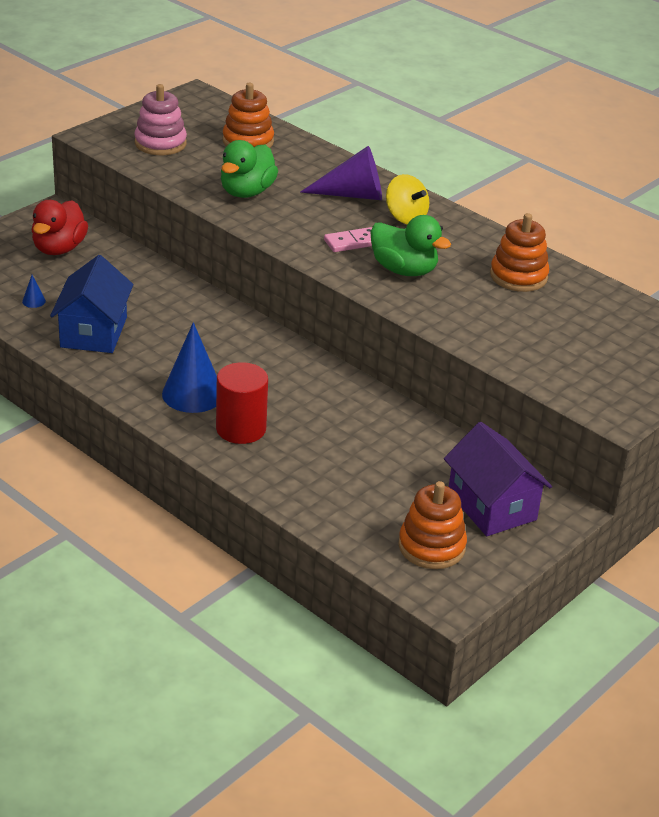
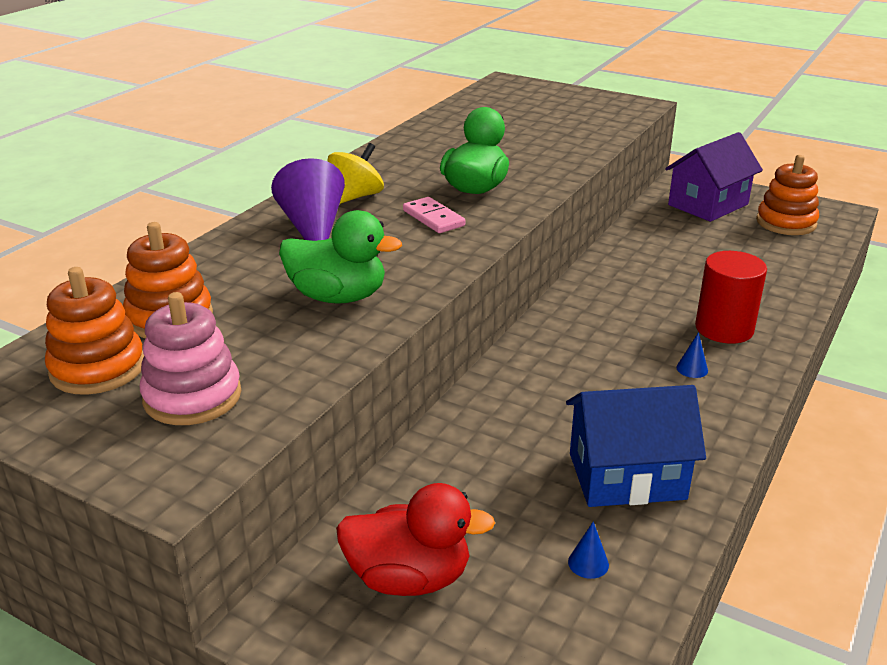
camera: 100 degrees left, 5 degrees down
blue cone [162,322,217,413] -> blue cone [676,332,708,378], size x0.40
orange stacking toy [490,213,549,292] -> orange stacking toy moved to [45,267,144,395]

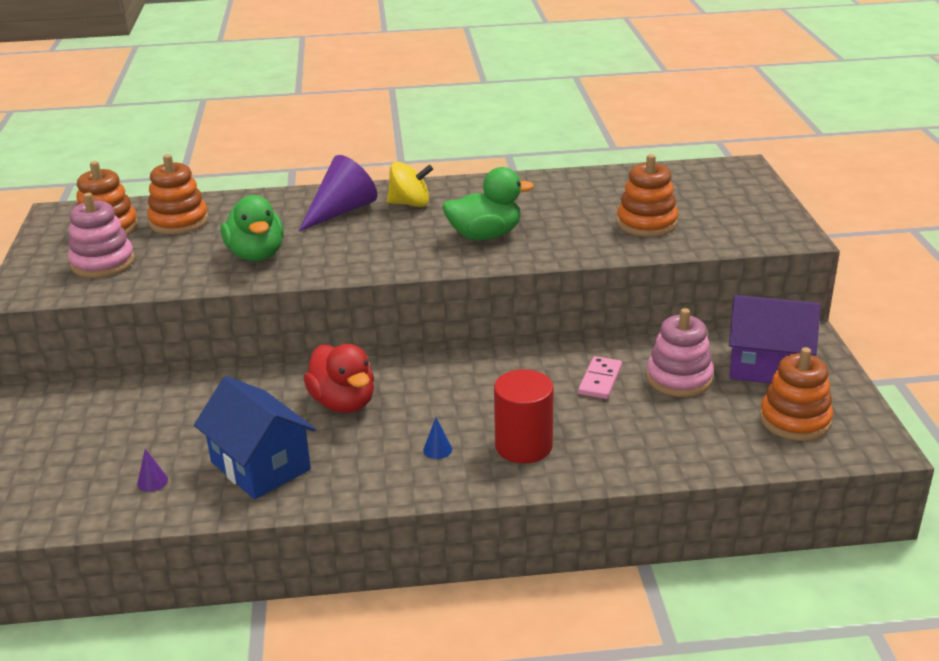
camera: 55 degrees right, 0 degrees up
red duck [336,483,495,596] -> red duck moved to [304,344,374,413]
pink domino [403,197,465,233] -> pink domino moved to [578,356,622,399]
blue cone [568,521,609,579] -> purple cone [137,449,168,492]
none -> orange stacking toy [617,154,678,237]
none -> pink stacking toy [646,308,714,397]

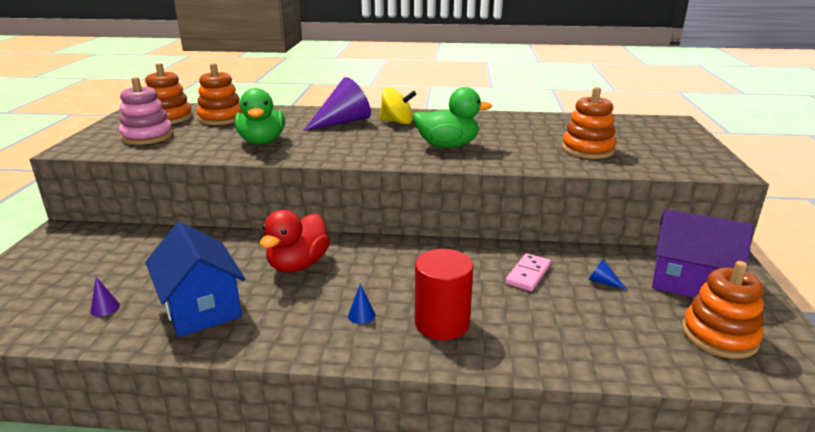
camera: 10 degrees right, 5 degrees down
red duck [304,344,374,413] -> red duck turned 45 degrees clockwise [260,210,330,272]
pink stacking toy [646,308,714,397] -> blue cone [589,260,627,290]

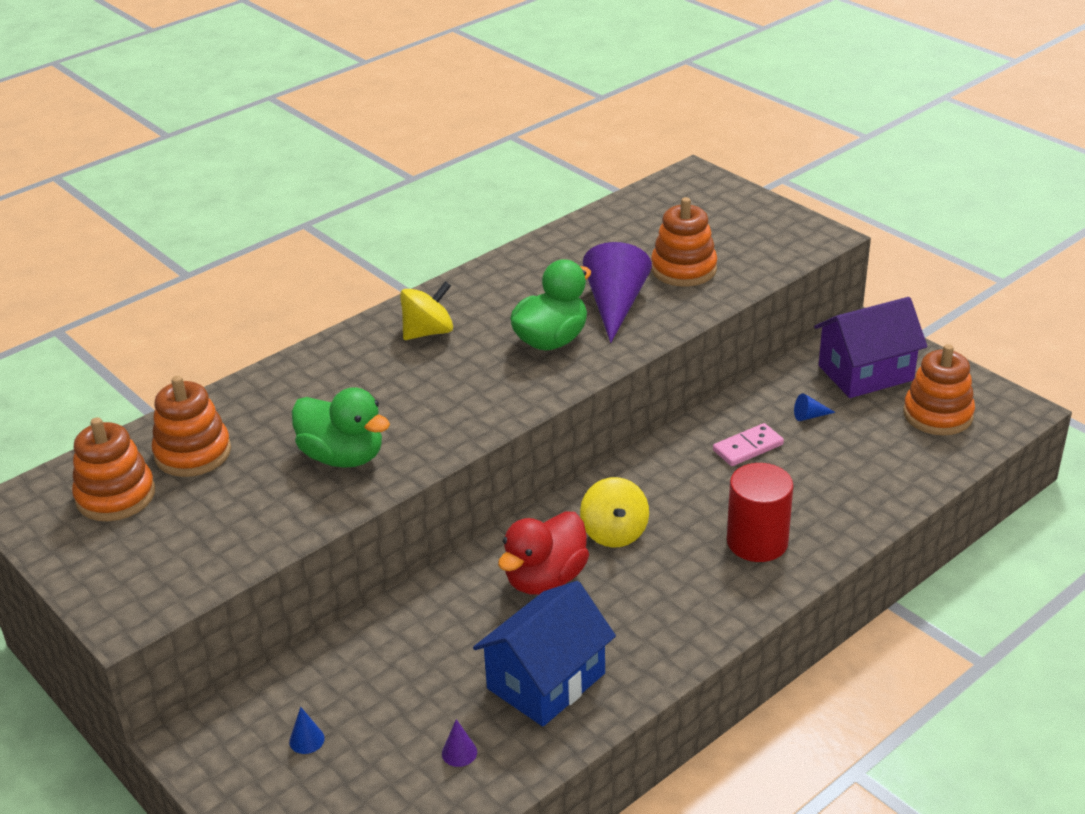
camera: 45 degrees left, 10 degrees up
pink stacking toy [119,77,173,145] -> none
blue house [145,222,245,337] -> blue house turned 60 degrees counterclockwise [473,581,616,727]
red duck [260,210,330,272] -> red duck turned 60 degrees clockwise [498,511,589,595]
purple cone [303,77,371,131] -> purple cone moved to [583,242,652,343]
blue cone [348,284,375,324] -> blue cone moved to [289,707,325,754]
pink domino [506,253,551,291] -> pink domino turned 75 degrees clockwise [713,423,784,466]
none -> yellow spinning top [580,477,649,548]

